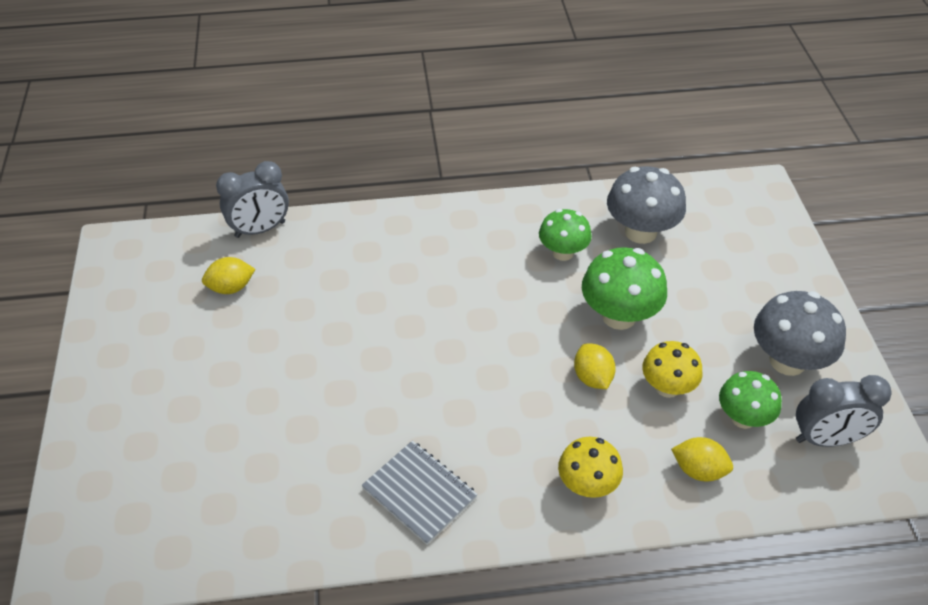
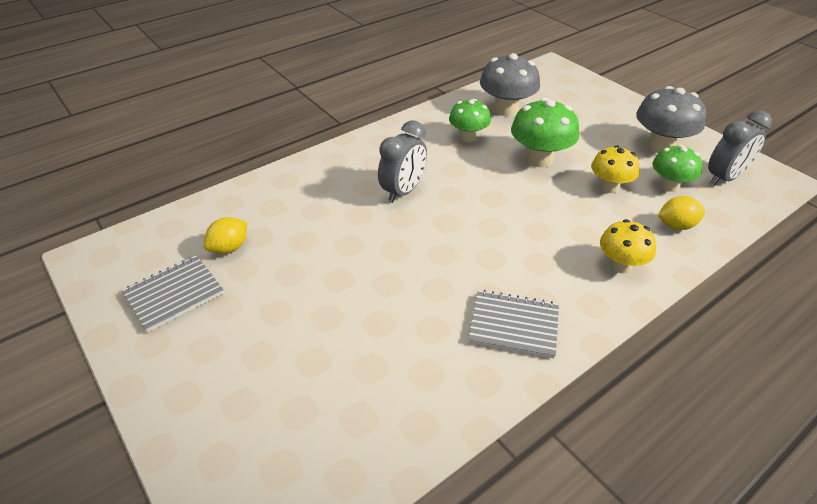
camera: 30 degrees left, 5 degrees down
grey clock [216,161,289,238] -> grey clock moved to [378,120,427,203]
yellow lemon [574,343,616,389] -> none
none -> grey notebook [122,255,224,332]

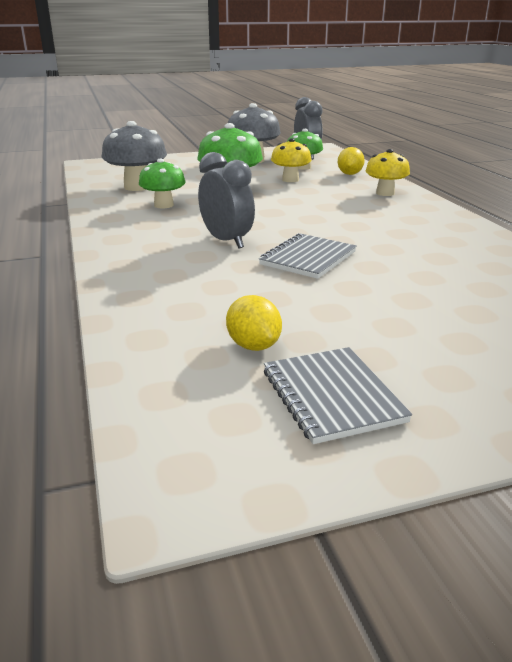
camera: 70 degrees left, 15 degrees down
grey notebook [468,290,559,358] -> grey notebook moved to [259,233,357,279]

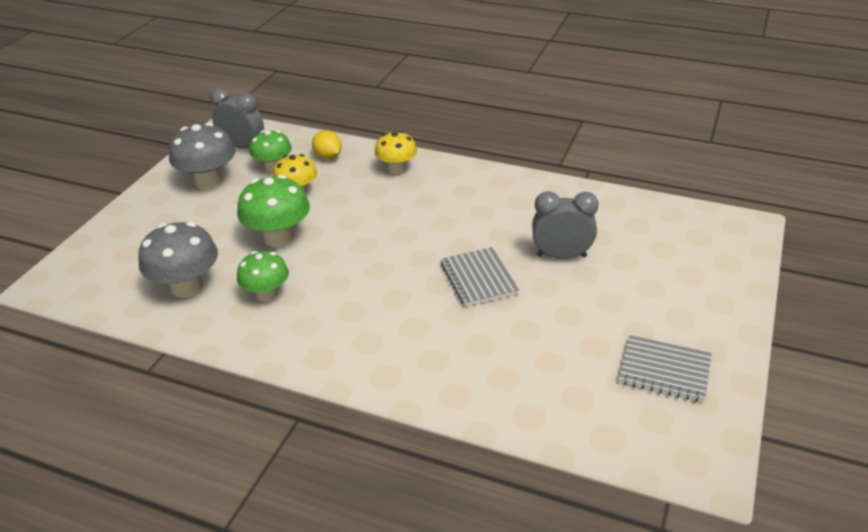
camera: 50 degrees left, 10 degrees up
grey clock [198,152,255,249] -> grey clock moved to [532,191,599,259]
yellow lemon [226,295,282,351] -> none

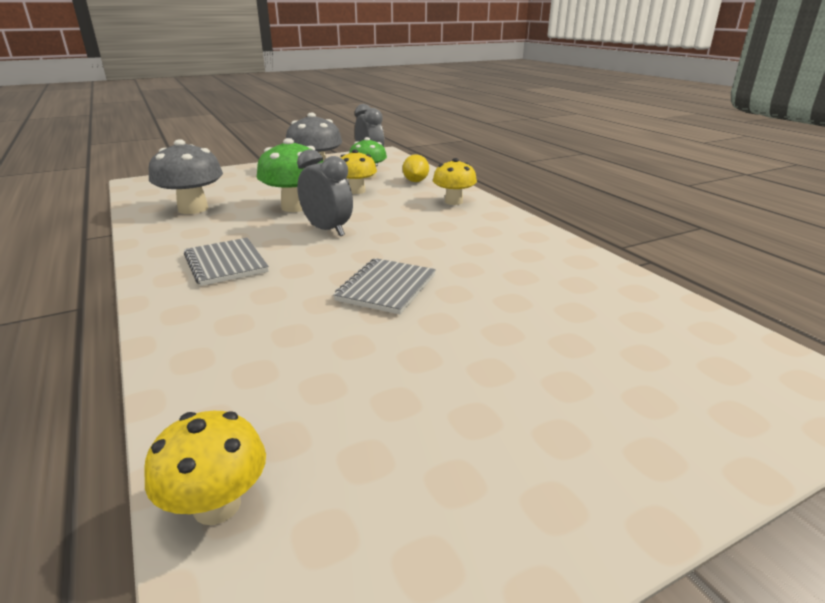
camera: 40 degrees right, 10 degrees down
green mushroom [237,251,289,302] -> none
grey clock [532,191,599,259] -> grey clock moved to [297,149,353,236]
grey notebook [618,335,712,402] -> grey notebook moved to [184,238,269,286]
none -> yellow mushroom [144,411,266,525]

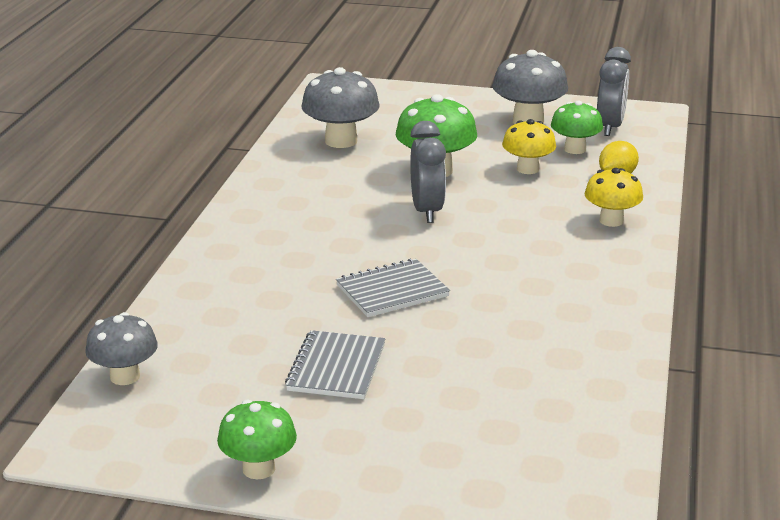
camera: 40 degrees right, 0 degrees up
yellow mushroom [144,411,266,525] -> grey mushroom [85,312,158,385]
grey notebook [184,238,269,286] -> grey notebook moved to [285,330,385,399]
none -> green mushroom [217,400,297,479]

